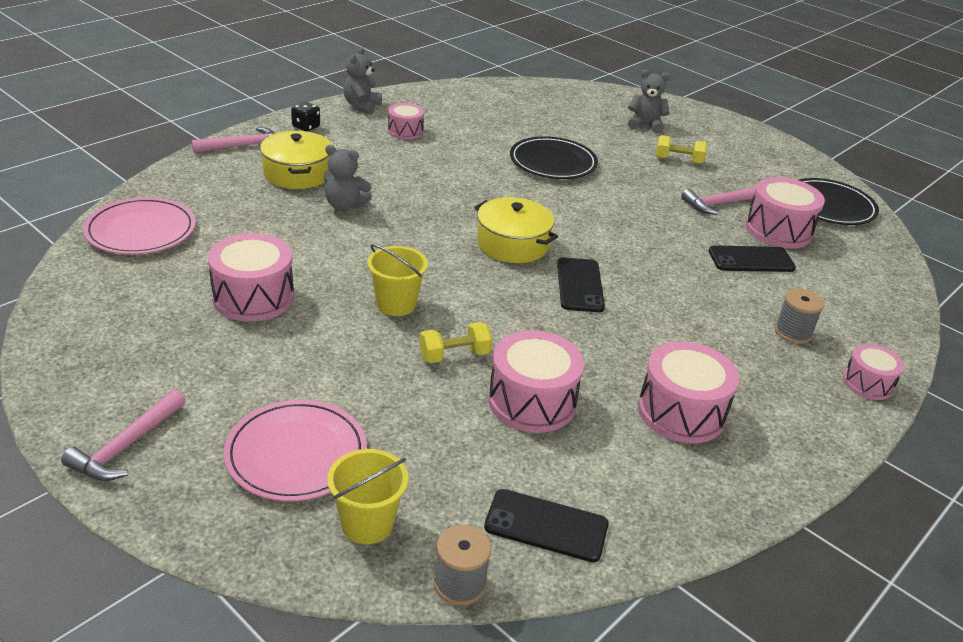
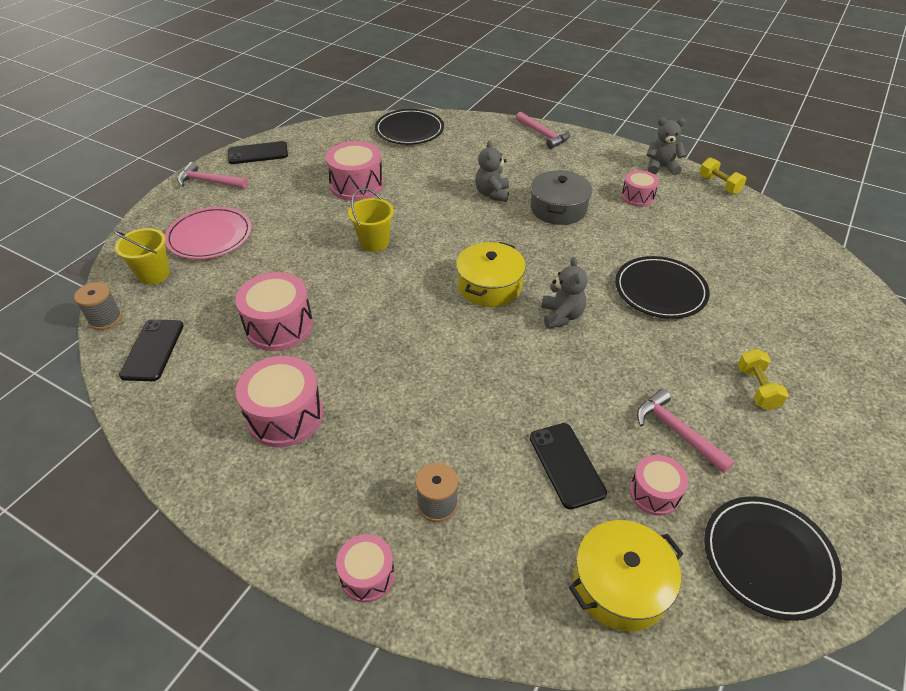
camera: 80 degrees right, 10 degrees up
pink plate [83,197,196,254] -> black plate [375,109,444,145]
yellow pot [260,131,332,189] -> yellow pot moved to [569,520,684,631]
black dice [291,102,320,131] -> none
yellow dumbbell [419,322,492,363] -> yellow dumbbell moved to [699,157,746,194]
black phone [557,257,605,312] -> black phone moved to [228,141,288,164]
grey teddy bear [628,69,670,133] -> grey teddy bear moved to [541,257,588,329]
pink drum [745,177,825,248] -> pink drum [630,455,688,516], size x0.60
none -> grey pot [530,170,592,225]

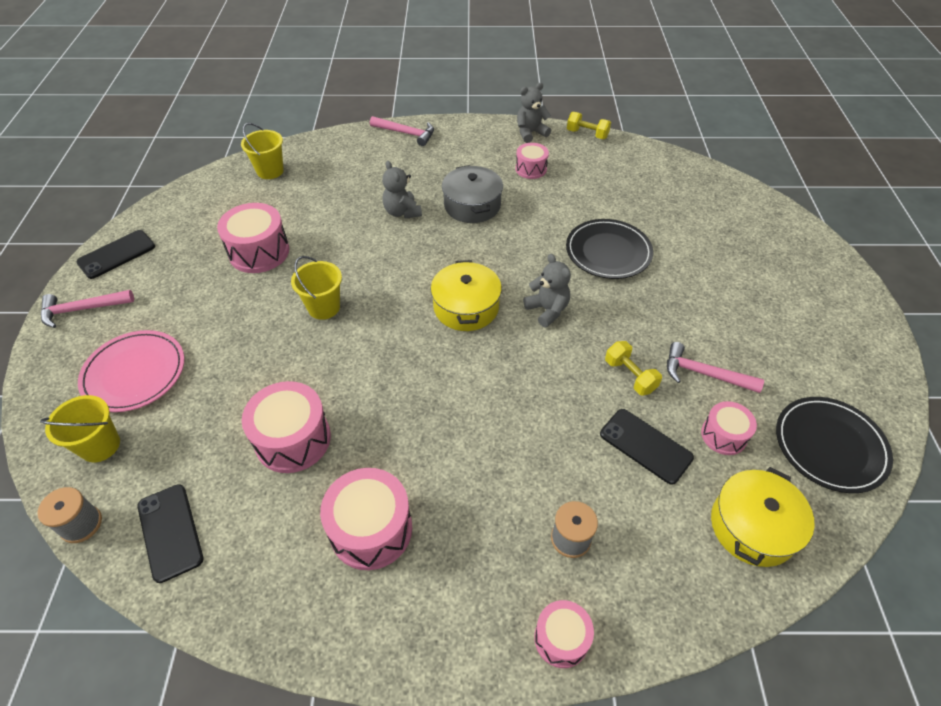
camera: 30 degrees left, 5 degrees up
black plate [375,109,444,145] -> yellow bucket [241,123,284,179]
yellow dumbbell [737,349,789,410] -> yellow dumbbell moved to [605,341,662,395]

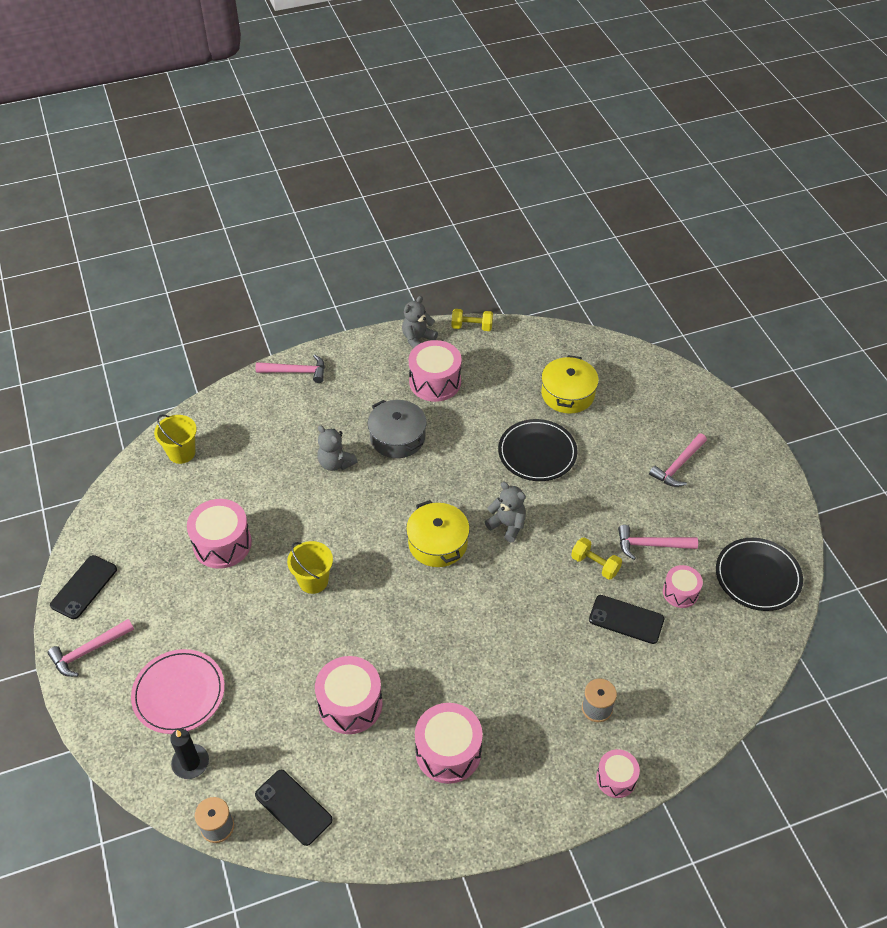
camera: 20 degrees left, 0 degrees up
yellow bucket [40,395,120,462] -> black candle [170,729,209,779]
pink drum [516,143,549,179] -> pink drum [409,340,462,402], size x1.68
yellow pot [711,467,815,567] -> yellow pot moved to [541,355,599,414]
none -> pink hammer [649,433,707,487]

